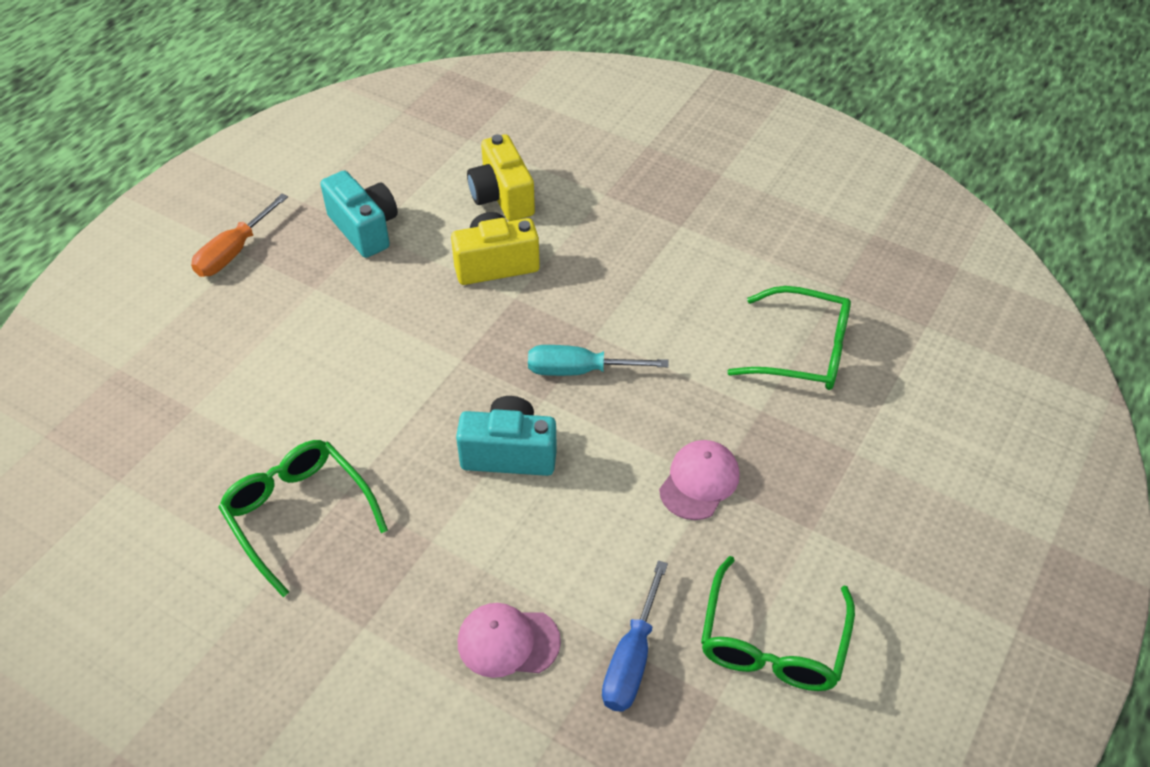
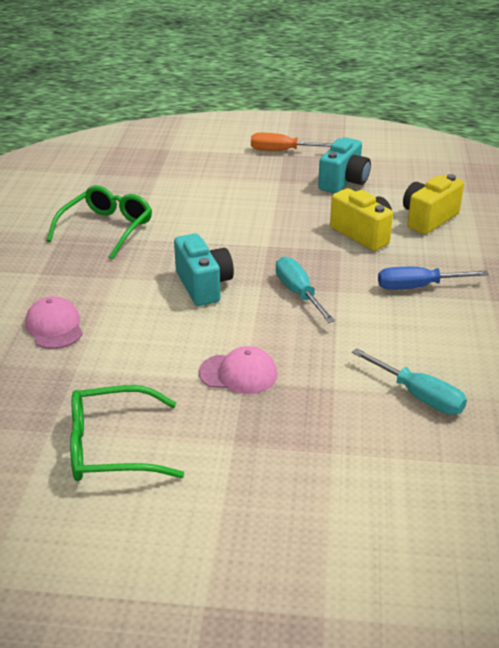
camera: 65 degrees right, 15 degrees down
blue screwdriver [602,560,668,712] -> blue screwdriver moved to [378,267,489,290]
green glasses [727,286,851,390] -> turquoise screwdriver [352,348,467,415]

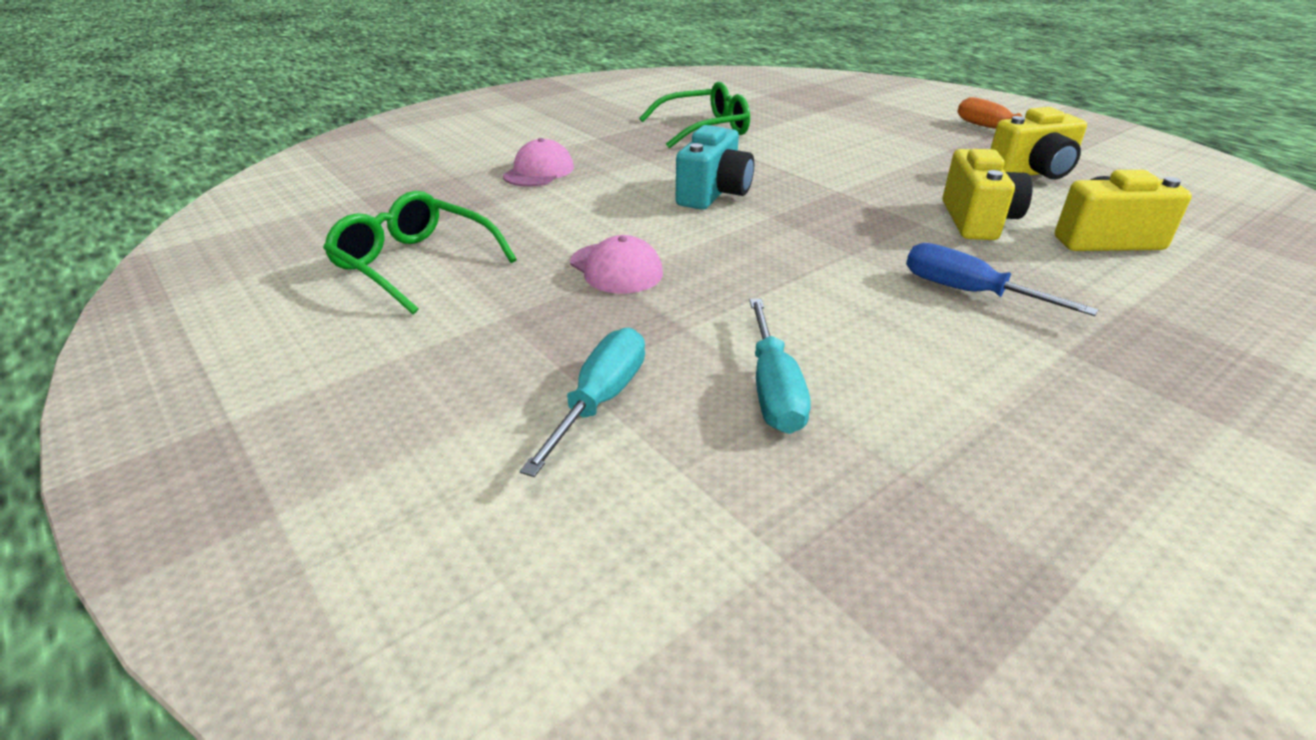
camera: 45 degrees right, 0 degrees up
turquoise screwdriver [276,257,335,323] -> turquoise screwdriver moved to [520,328,645,477]
turquoise camera [318,137,371,193] -> yellow camera [991,107,1087,179]

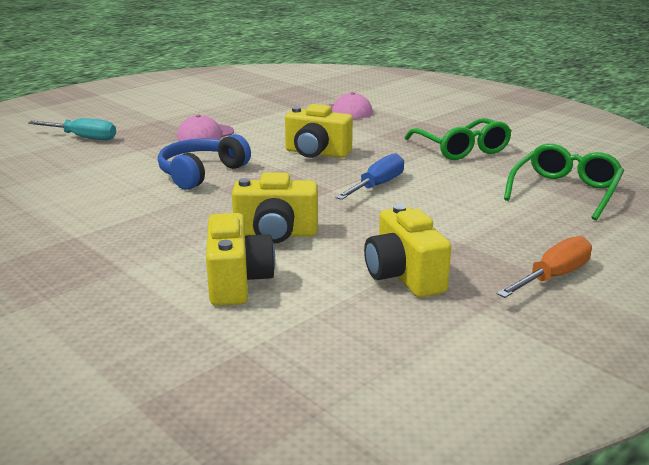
camera: 85 degrees right, 10 degrees down
green glasses [323,191,517,314] -> green glasses moved to [504,143,624,221]
turquoise camera [676,125,754,210] -> yellow camera [285,104,353,158]
turquoise screwdriver [749,299,811,434] -> none
blue screwdriver [906,243,1098,316] -> blue screwdriver moved to [335,153,404,200]
none -> blue headphones [158,134,251,190]

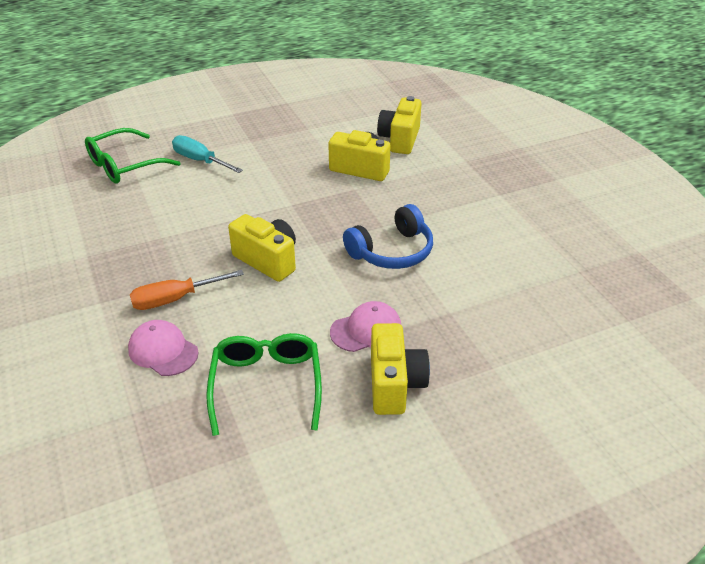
camera: 160 degrees left, 15 degrees up
turquoise screwdriver [28,118,116,140] -> turquoise screwdriver moved to [172,135,243,173]
blue screwdriver [335,153,404,200] -> none
yellow camera [364,204,451,297] -> yellow camera moved to [371,323,430,415]
green glasses [405,118,512,160] -> green glasses moved to [206,333,322,436]
orange screwdriver [497,236,592,298] -> orange screwdriver moved to [130,270,244,310]

